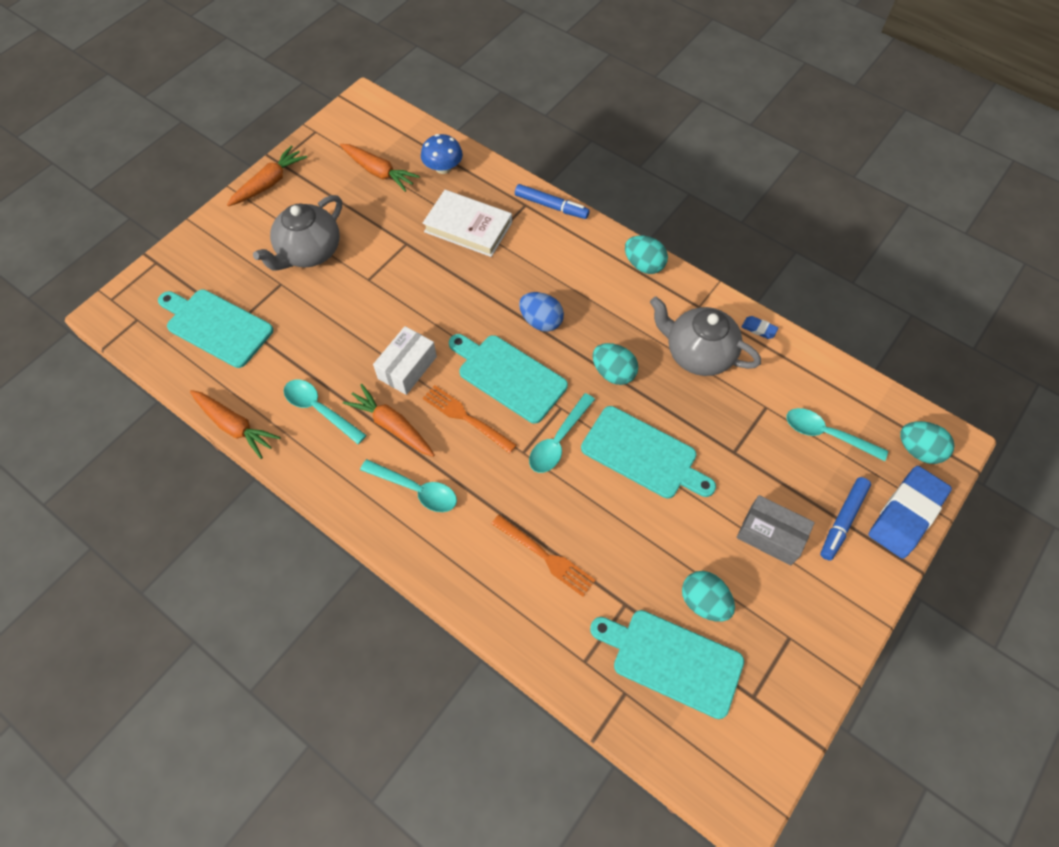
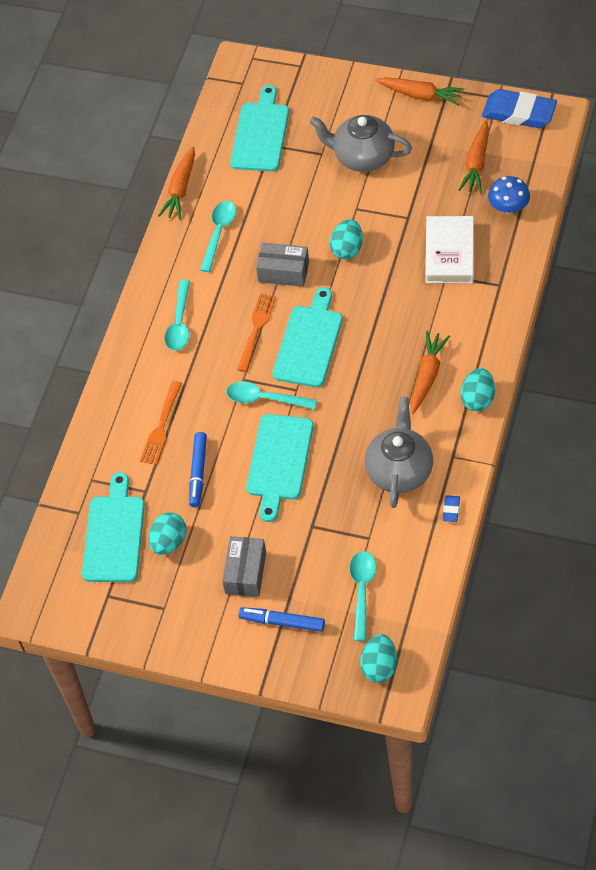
camera: 75 degrees right, 5 degrees down
orange carrot [343,384,435,457] -> orange carrot moved to [411,331,450,414]
white box [373,326,437,395] -> grey box [256,242,309,287]
blue marker [515,184,590,219] -> blue marker moved to [189,432,207,507]
blue egg [519,292,564,332] -> none
turquoise egg [593,343,638,385] -> turquoise egg moved to [330,219,363,260]
blue eraser [869,466,952,559] -> blue eraser moved to [482,89,557,128]

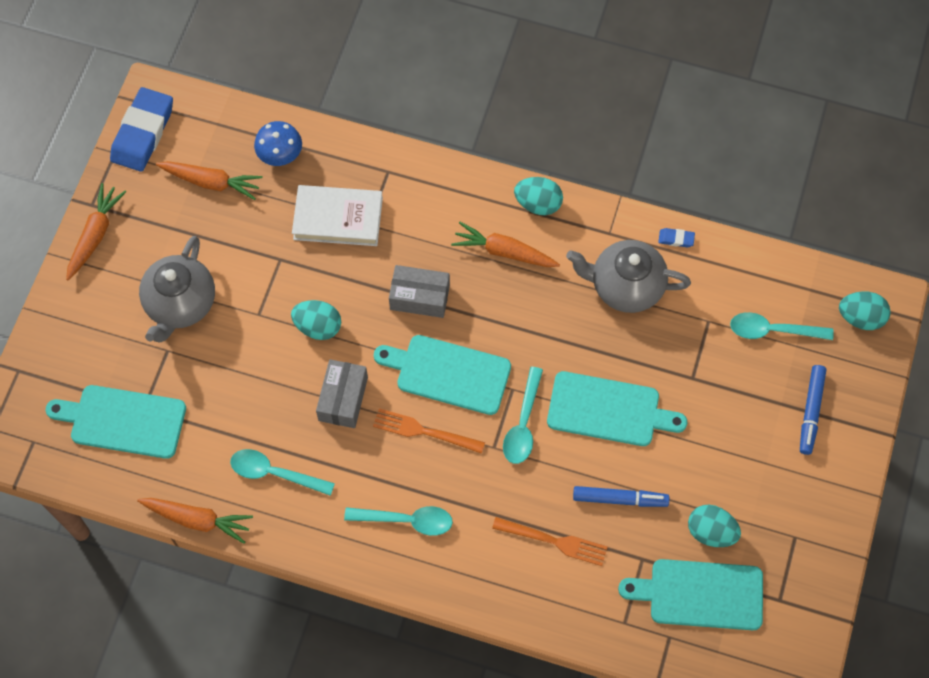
camera: 95 degrees left, 10 degrees up
grey box [222,536,266,597] -> grey box moved to [389,265,450,318]

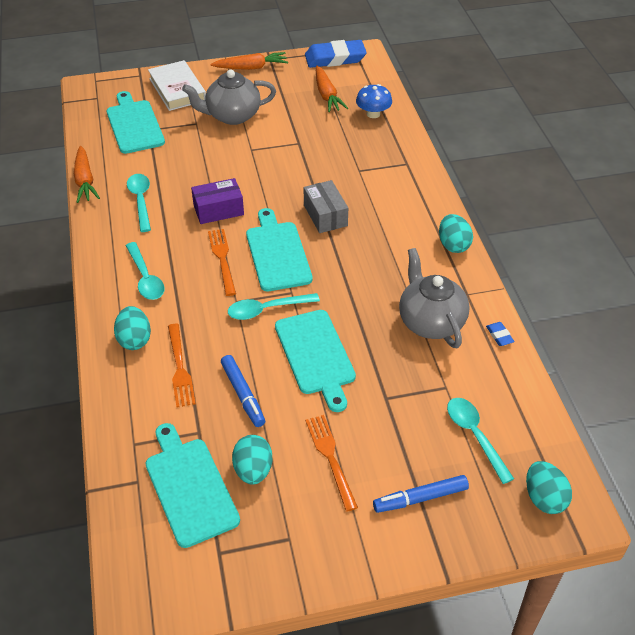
camera: 60 degrees right, 20 degrees down
turquoise egg [291,300,341,340] -> turquoise egg moved to [114,306,151,350]
white book [292,185,383,246] -> white book moved to [148,60,206,111]
grey box [316,359,368,428] -> purple box [191,178,244,224]
orange carrot [451,222,560,267] -> none
none -> orange fork [305,415,358,512]

